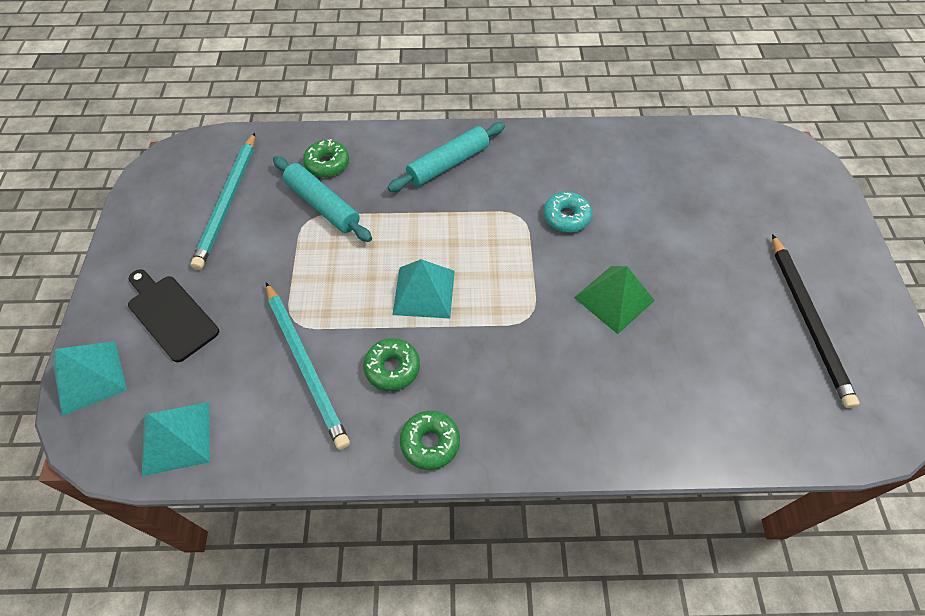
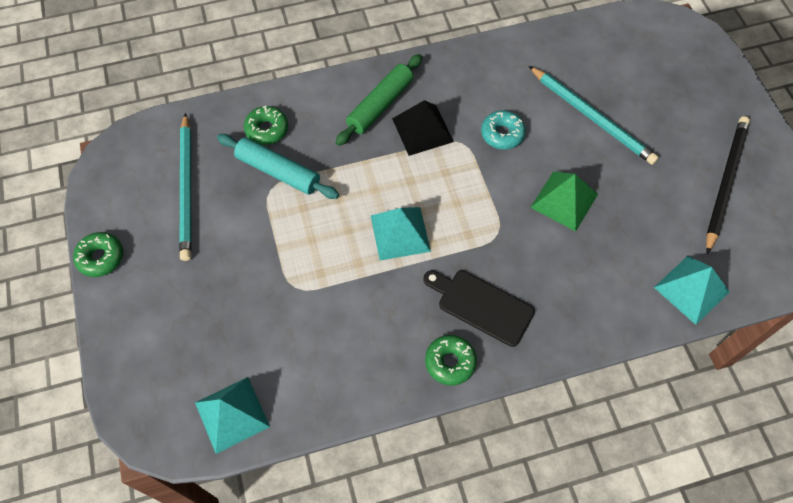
camera: 15 degrees left, 5 degrees up
turquoise pyramid [53,341,127,416] -> turquoise pyramid moved to [654,256,730,325]
black cutting board [128,269,219,362] -> black cutting board moved to [423,270,535,347]
turquoise pencil [266,282,350,450] -> turquoise pencil moved to [529,66,659,165]
green donut [363,338,420,391] -> green donut moved to [73,232,123,277]
turquoise rolling pin [387,122,505,192] -> green rolling pin [335,54,422,146]
black pencil [772,234,859,408] -> black pencil turned 135 degrees counterclockwise [706,116,750,254]
none -> black pyramid [392,100,454,156]

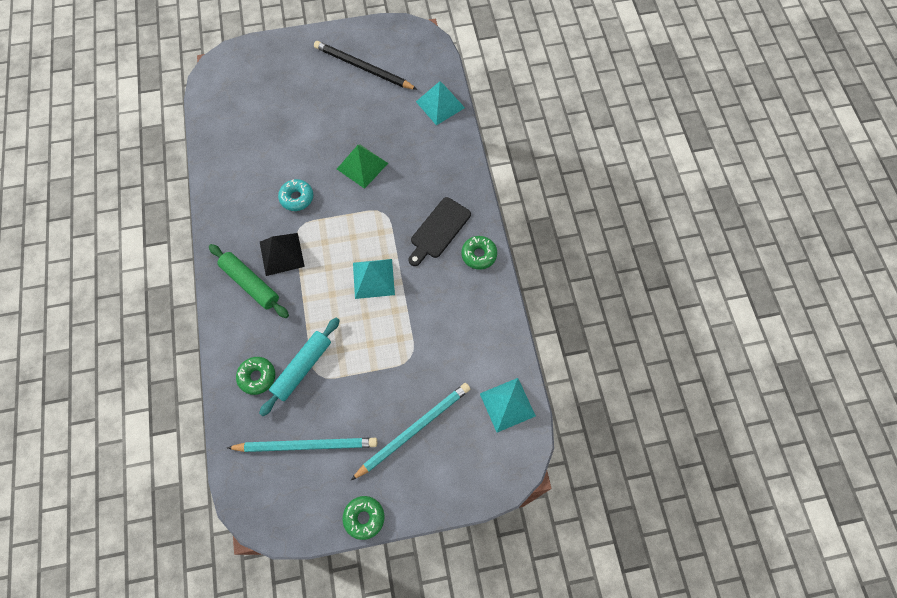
camera: 85 degrees left, 5 degrees up
turquoise pencil [529,66,659,165] -> turquoise pencil moved to [351,383,470,480]

